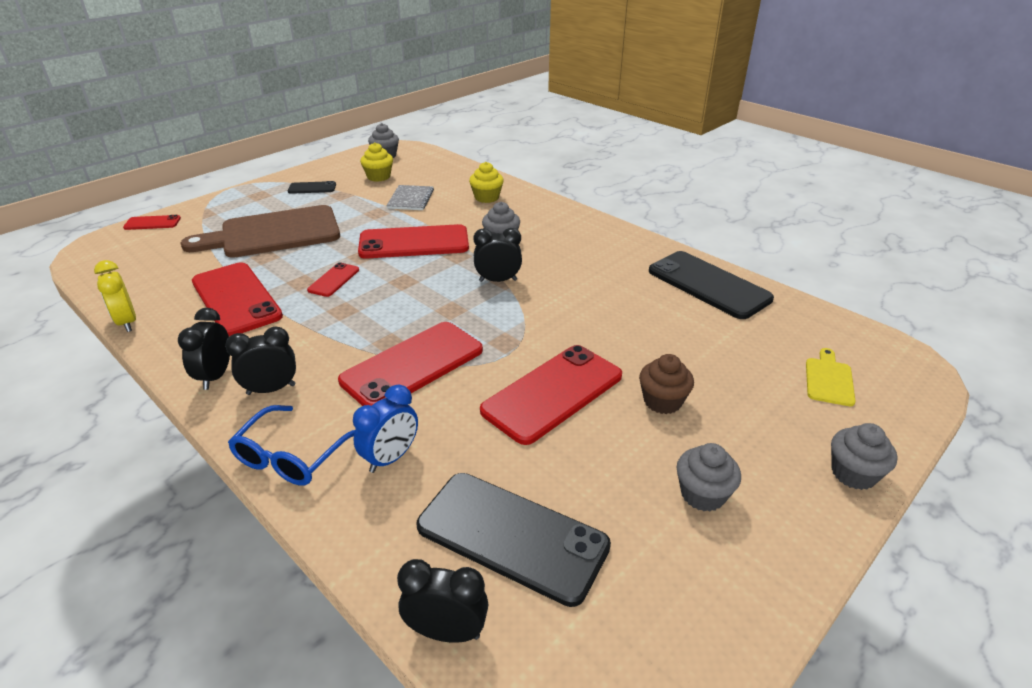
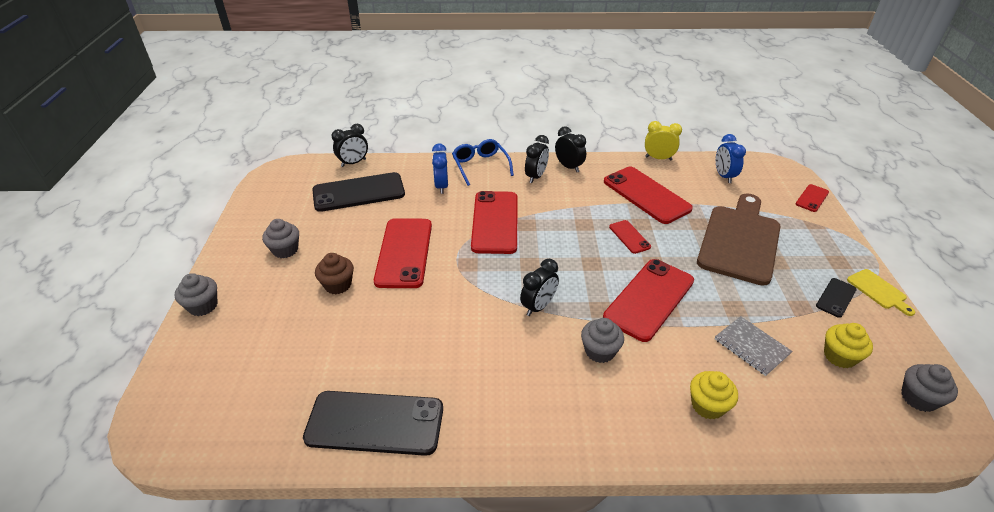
camera: 135 degrees right, 5 degrees up
red phone [192,262,283,337] -> red phone turned 45 degrees clockwise [604,167,693,224]
yellow cutting board [806,348,855,406] -> yellow cutting board moved to [847,269,915,316]
none -> blue clock [716,134,746,183]

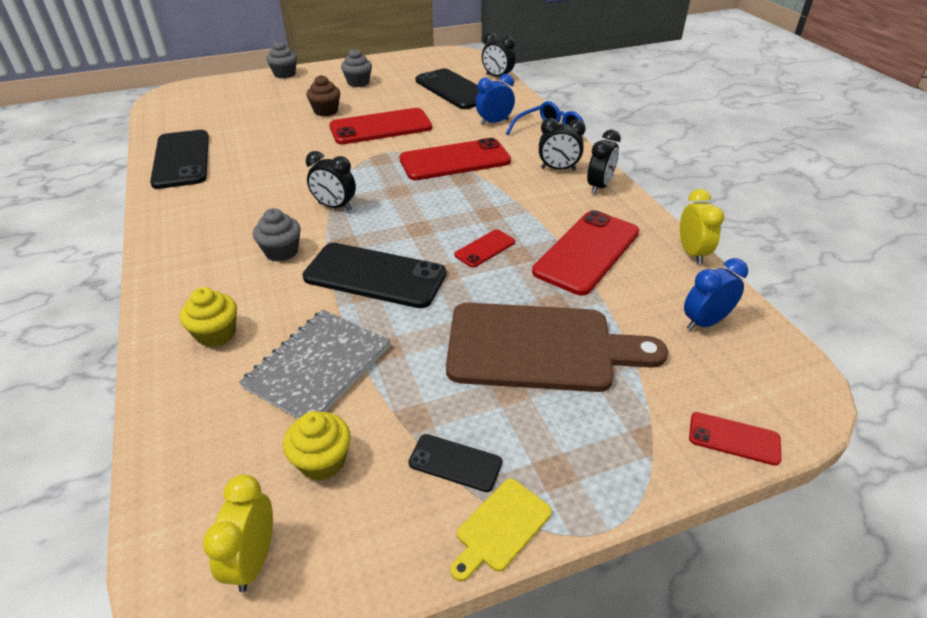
camera: 70 degrees right, 0 degrees up
red phone [603,259,694,342] -> black phone [303,243,446,308]
grey notebook [715,316,792,376] -> grey notebook [239,310,390,419], size x1.52
grey cupcake [901,364,958,412] -> yellow clock [203,474,273,592]

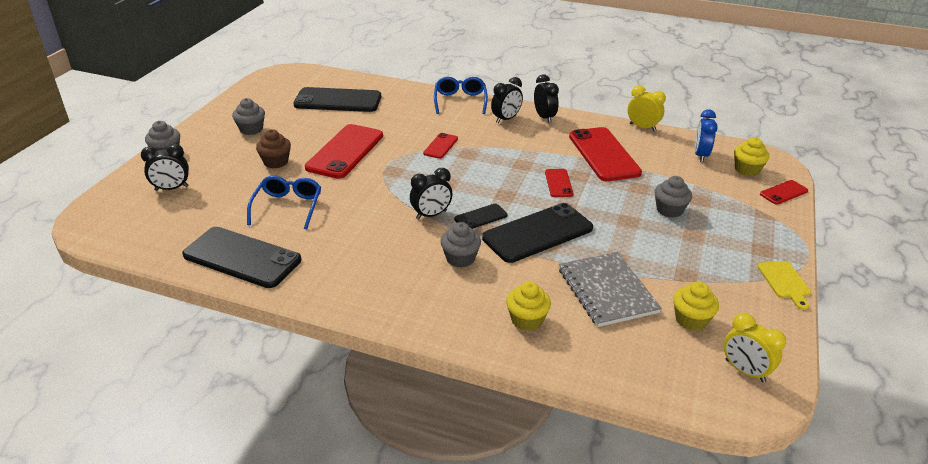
camera: 50 degrees left, 5 degrees down
red phone [399,138,511,180] -> red phone [423,133,458,159], size x0.49
black phone [408,434,502,492] -> black phone moved to [454,204,507,229]
brown cutting board [446,303,668,392] -> grey cupcake [655,176,692,218]
blue clock [476,74,515,125] -> none
black clock [482,32,516,77] -> black clock moved to [141,144,189,191]
none -> blue glasses [247,176,321,229]
none -> yellow cupcake [734,137,770,176]

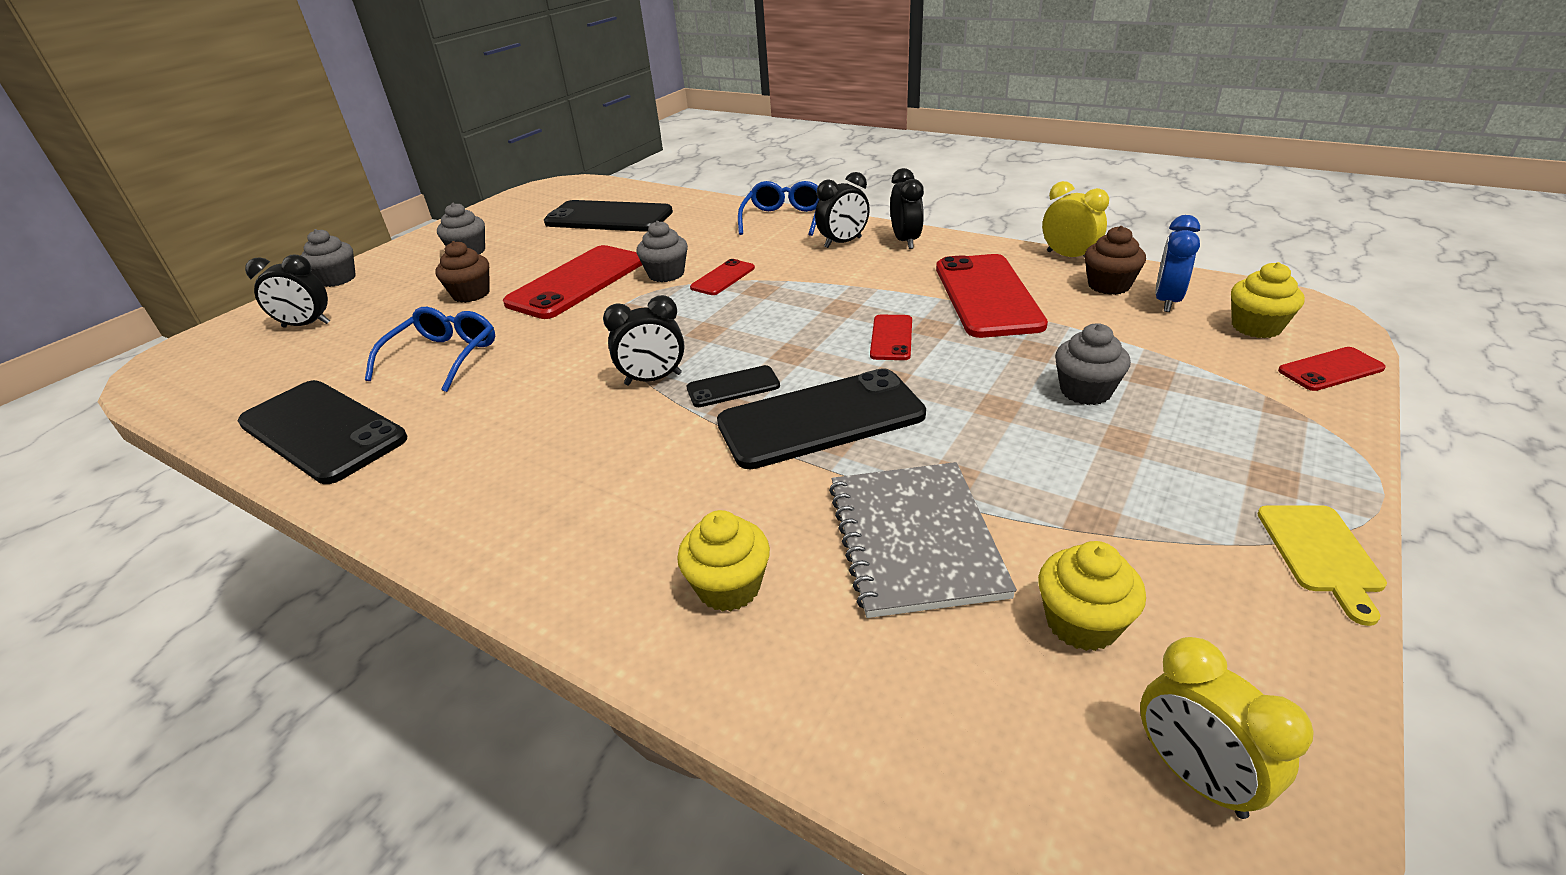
camera: 15 degrees right, 0 degrees up
grey cupcake [441,222,481,268] -> grey cupcake moved to [636,221,688,282]
none -> brown cupcake [1084,226,1146,295]

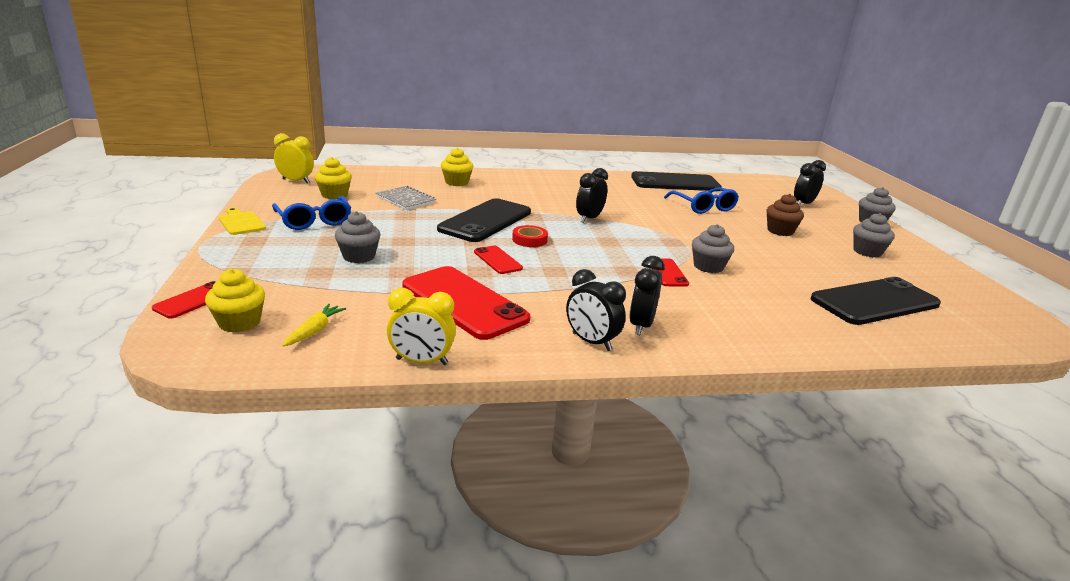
camera: 135 degrees right, 10 degrees down
red phone [503,245,642,319] -> none
black phone [687,365,780,407] -> none
blue glasses [738,181,819,236] -> blue glasses moved to [272,196,351,230]
grey notebook [829,462,1017,618] -> grey notebook [376,186,436,210], size x0.66
brown cupcake [1084,226,1146,295] -> none
blue clock [1155,215,1200,312] -> yellow carrot [282,304,346,347]
none -> red tape [512,225,548,247]

